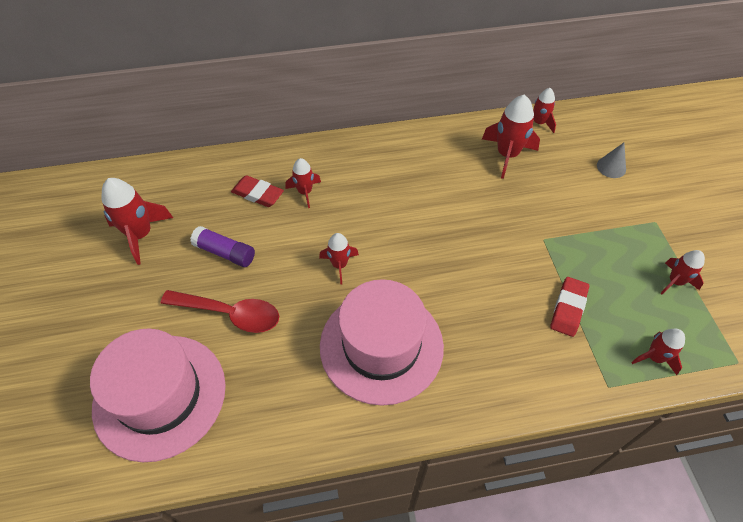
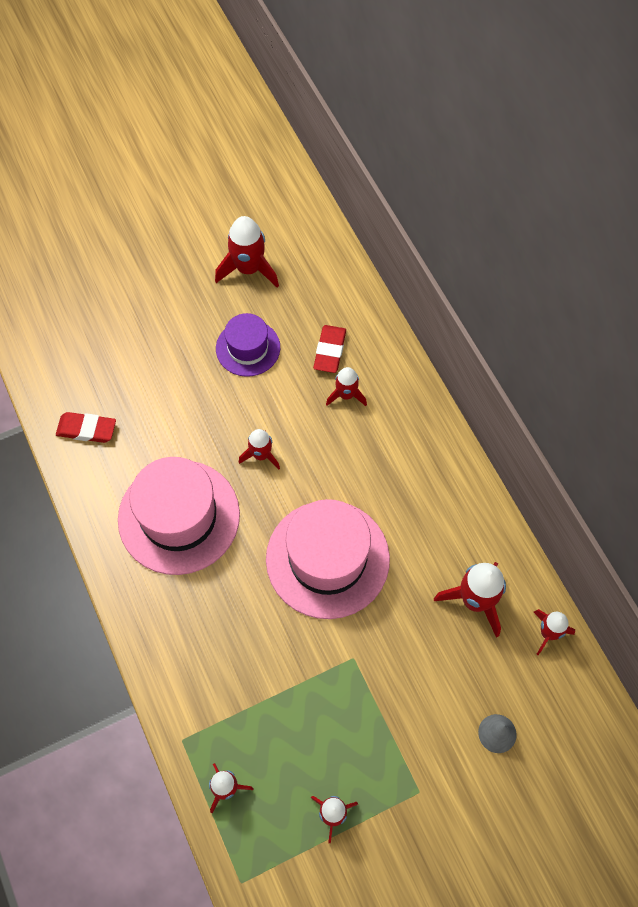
camera: 75 degrees right, 10 degrees up
pink hat [90,329,226,462] -> pink hat moved to [266,499,390,619]
red spoon [161,290,279,333] -> none
purple glue stick [190,226,255,267] -> purple hat [216,313,280,377]
red eraser [550,277,589,337] -> red eraser moved to [56,412,116,443]

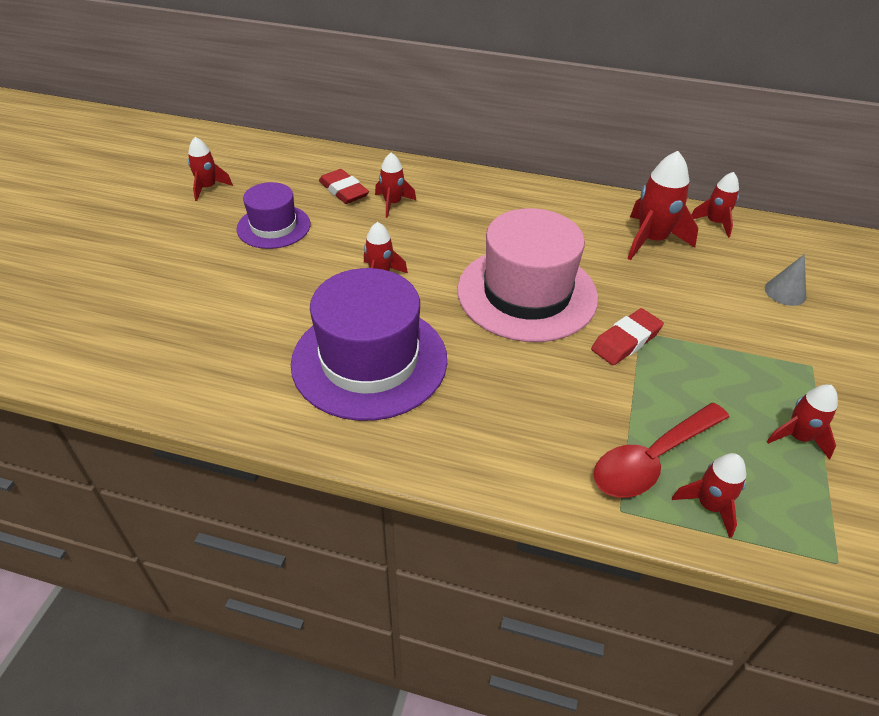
camera: 50 degrees left, 20 degrees down
red eraser [56,412,116,443] -> red eraser moved to [591,308,664,365]
pink hat [118,457,240,575] -> purple hat [291,268,447,421]
red rocket [215,216,279,287] -> red rocket [188,137,233,201], size x0.61
none -> red spoon [593,402,729,498]

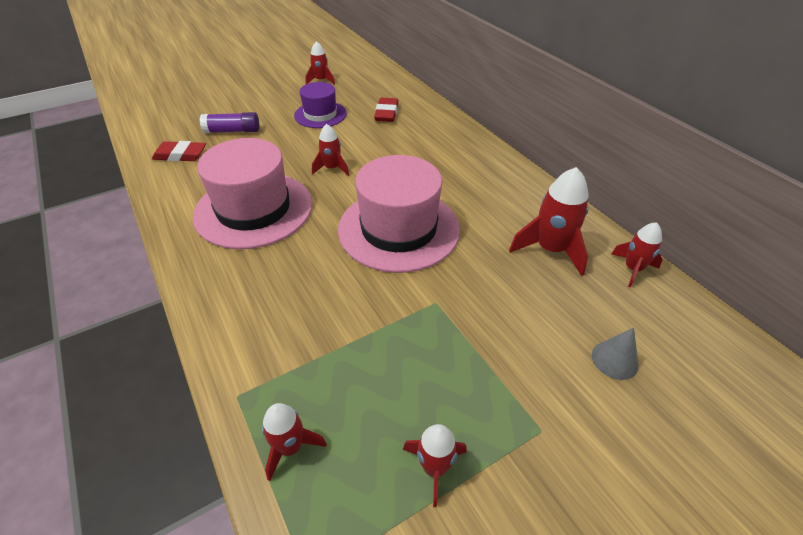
camera: 45 degrees right, 0 degrees up
purple hat [291,268,447,421] -> pink hat [193,138,312,249]
red rocket [375,153,416,218] -> none
red eraser [591,308,664,365] -> red eraser moved to [152,141,206,161]
red spoon [593,402,729,498] -> none
none -> purple glue stick [200,112,259,133]

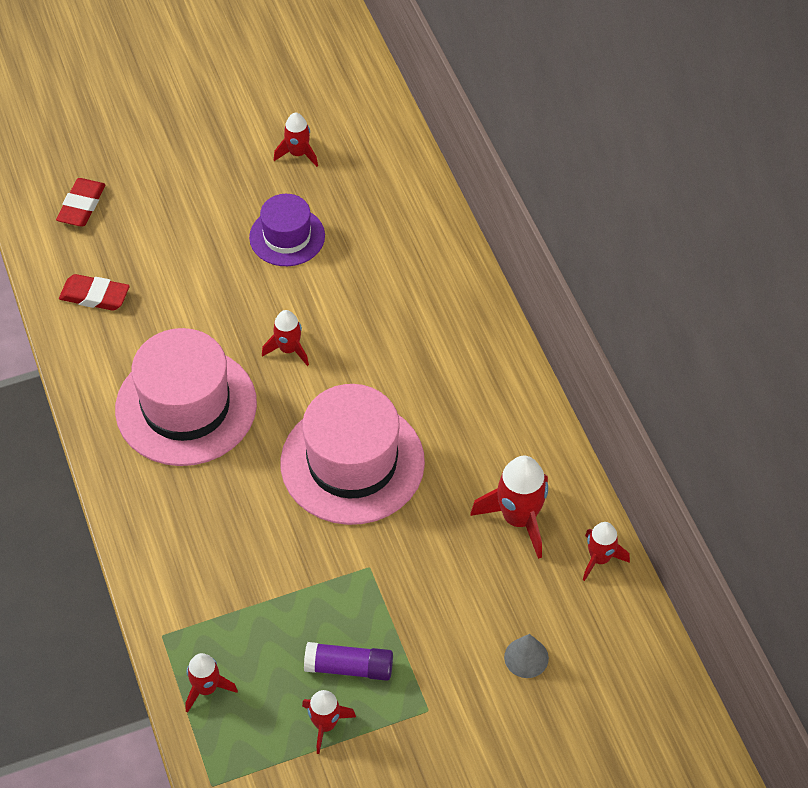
camera: 10 degrees right, 10 degrees up
purple glue stick [200,112,259,133] -> purple glue stick moved to [304,642,393,681]
red eraser [374,98,398,122] -> red eraser moved to [56,178,105,226]

